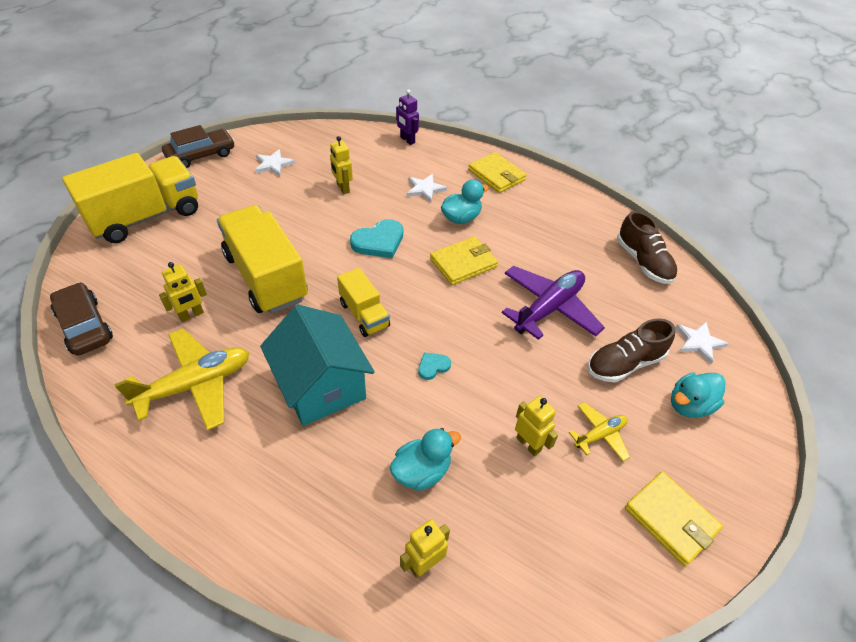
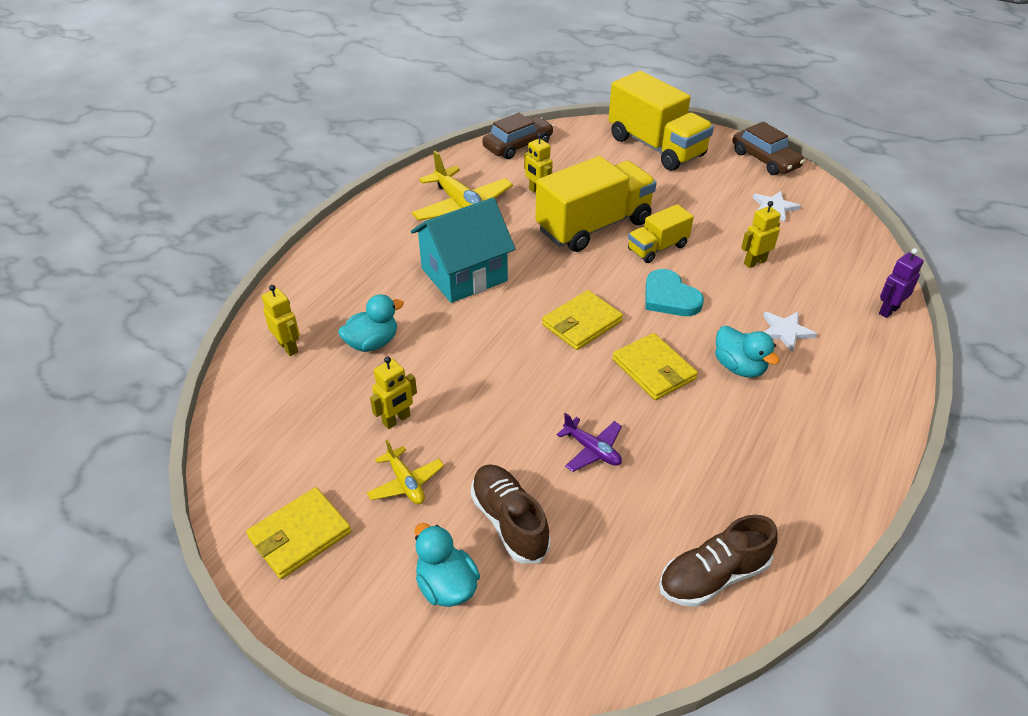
camera: 90 degrees right, 5 degrees down
yellow truck [337,268,390,337] -> yellow truck moved to [628,204,694,263]
turquoise duck [390,428,461,491] -> turquoise duck turned 90 degrees counterclockwise [338,294,404,352]
turquoise heart [418,352,451,380] -> none
yellow wallet [468,152,527,193] -> yellow wallet moved to [542,290,623,350]
purple plane [502,266,605,340] -> purple plane [557,413,622,472], size x0.53
white star [675,322,729,364] -> none

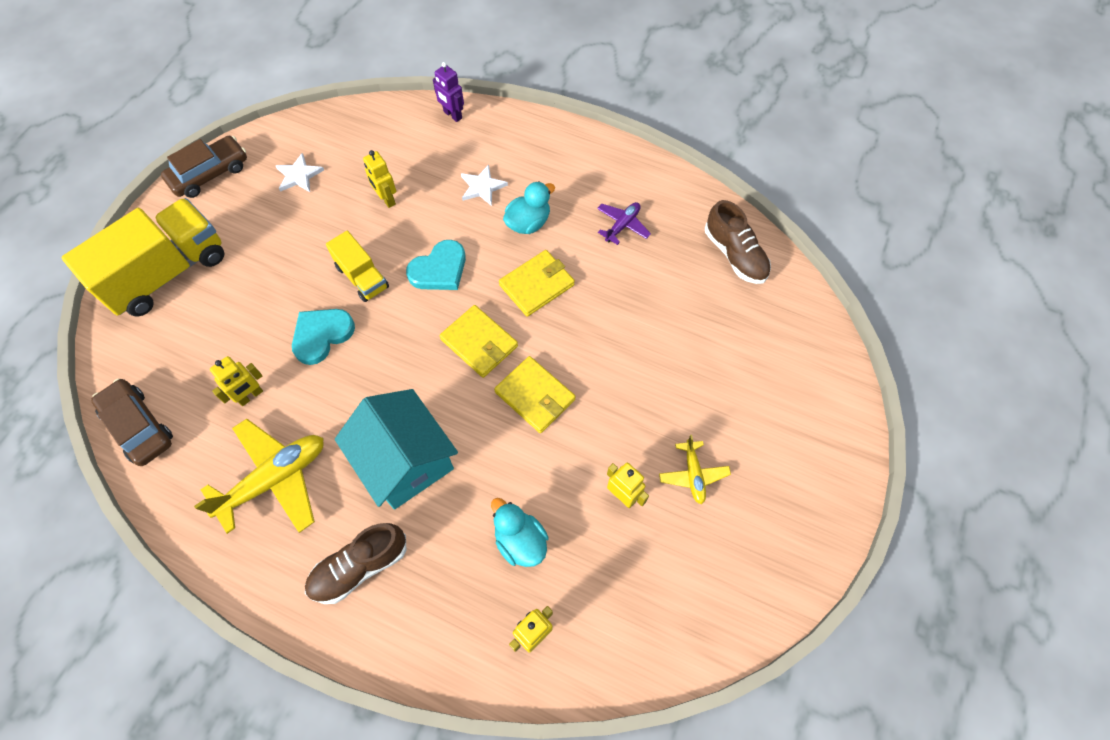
camera: 95 degrees left, 20 degrees up
yellow wallet [246,487,351,579] -> yellow wallet moved to [494,356,576,433]
yellow plane [367,440,444,504] -> yellow plane turned 120 degrees clockwise [659,435,731,504]
turquoise duck [415,523,480,607] -> none
brown shoe [471,464,551,564] -> brown shoe moved to [305,523,406,604]
yellow truck [535,156,657,252] -> turquoise heart [292,309,355,365]
purple plane [557,413,622,472] -> purple plane moved to [597,202,651,245]

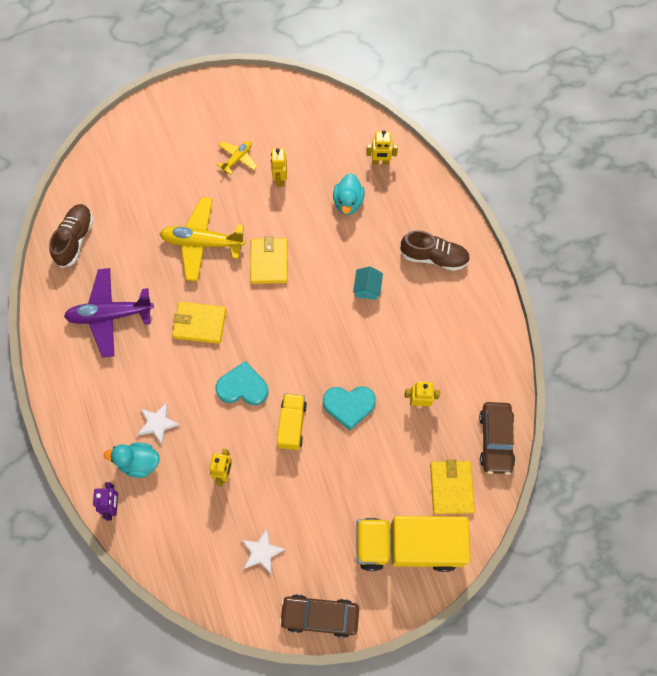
camera: 135 degrees left, 5 degrees up
yellow plane [194,419,324,534] -> yellow plane moved to [160,197,245,281]
turquoise house [335,389,458,510] -> turquoise house [353,266,383,300], size x0.44
yellow wallet [440,305,518,378] -> yellow wallet moved to [430,459,475,514]
turquoise duck [503,181,555,234] -> turquoise duck moved to [103,443,160,478]
purple plane [597,202,651,245] -> purple plane [64,268,154,358], size x1.89

